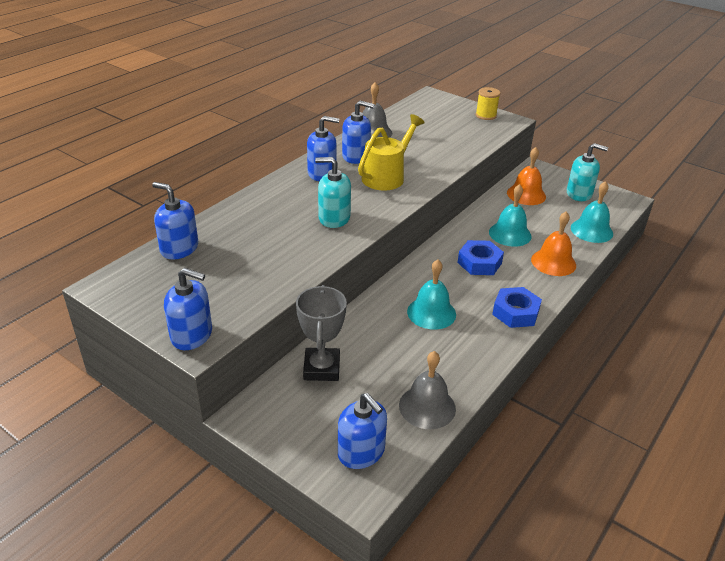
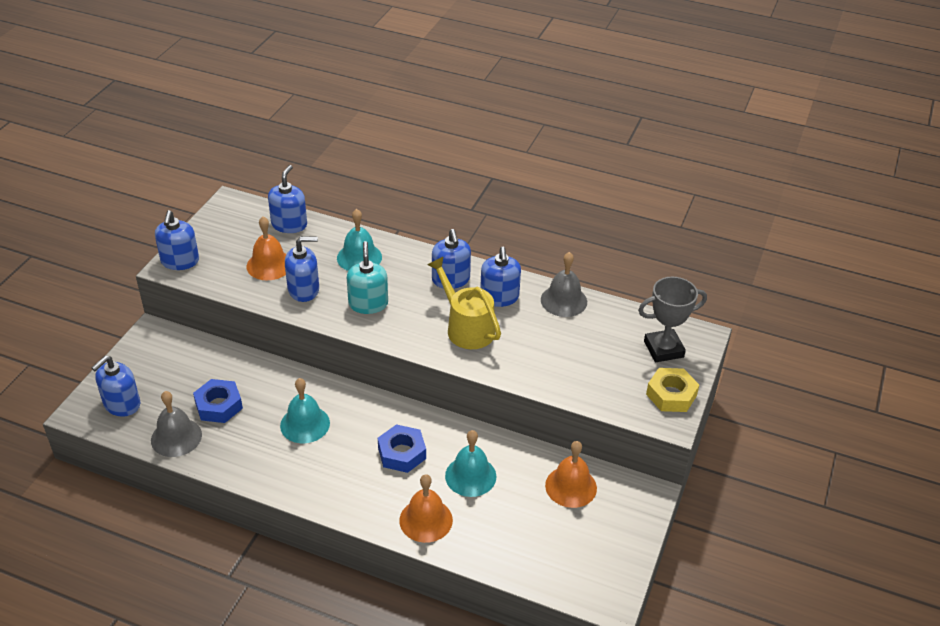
camera: 75 degrees right, 5 degrees up
grey trophy [296,285,347,381] -> grey trophy moved to [638,277,707,362]
yellow watering can [358,114,425,191] -> yellow watering can turned 150 degrees counterclockwise [427,257,501,349]
yellow spool [476,87,500,120] -> yellow nut [646,368,699,412]
blue nut [492,287,542,328] -> blue nut moved to [193,379,243,423]
turquoise soap dispenser [567,143,608,201] -> none
turquoise bell [571,181,613,243] -> turquoise bell moved to [337,209,382,271]
none -> orange bell [247,216,287,280]
none -> blue soap dispenser [285,237,319,302]

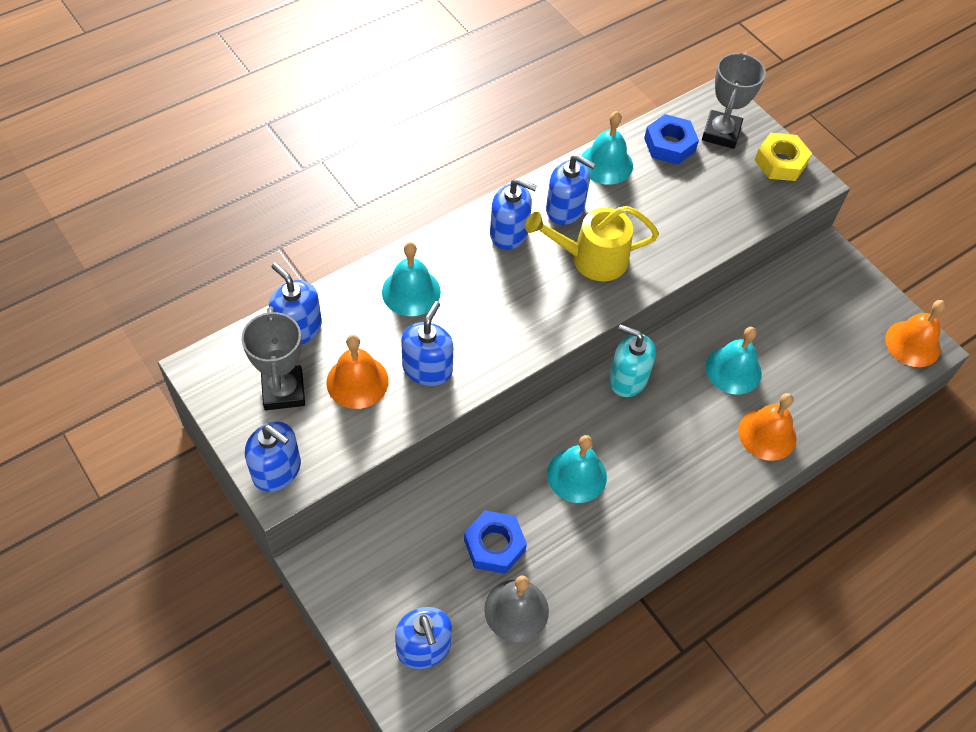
camera: 60 degrees left, 15 degrees up
turquoise soap dispenser [347,241,388,314] -> turquoise soap dispenser moved to [609,324,656,397]
blue nut [378,424,426,473] -> blue nut moved to [644,114,699,165]
grey bell [541,252,587,317] -> turquoise bell [581,111,633,185]
orange bell [545,441,597,508] -> orange bell moved to [885,300,946,367]
none -> grey trophy [241,306,305,410]

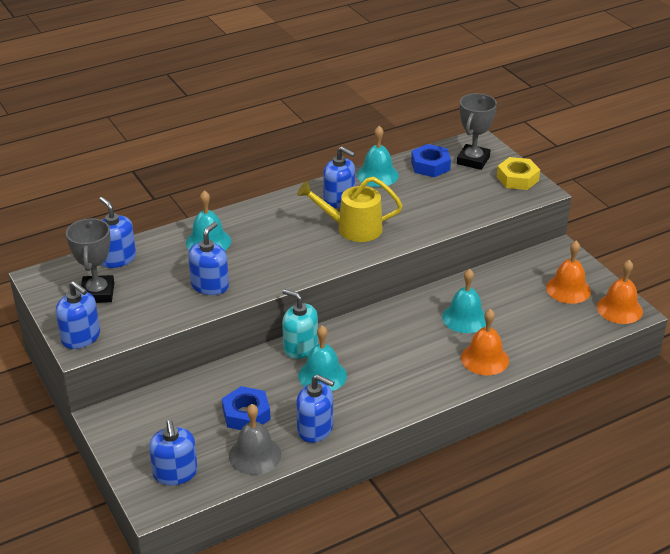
camera: 10 degrees right, 20 degrees down
orange bell [326,335,389,409] -> orange bell moved to [546,241,591,304]
blue soap dispenser [490,178,537,250] -> blue soap dispenser moved to [296,374,334,443]
turquoise soap dispenser [609,324,656,397] -> turquoise soap dispenser moved to [282,289,318,359]

